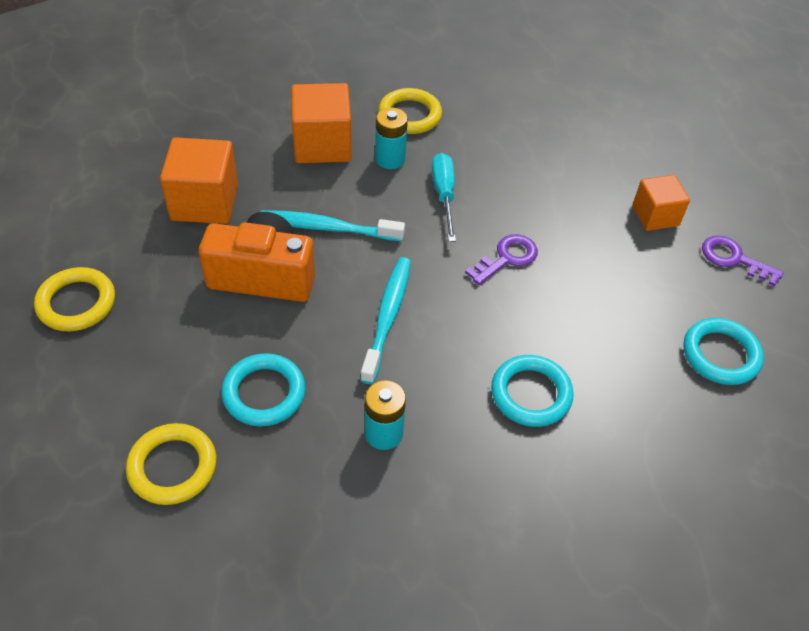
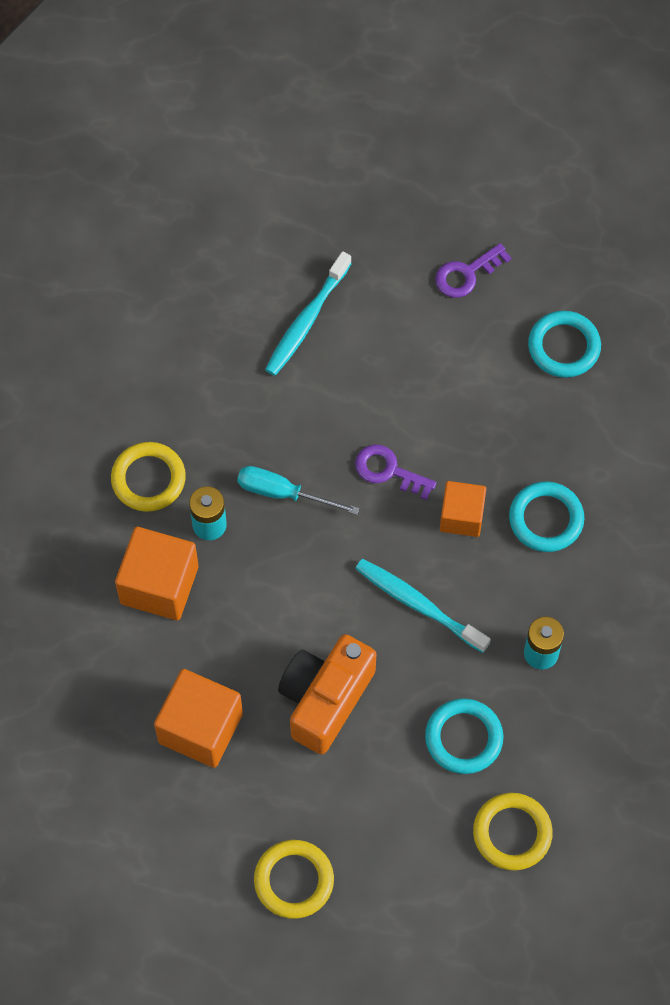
camera: 65 degrees left, 15 degrees up
turquoise toothbrush [261,210,405,241] -> turquoise toothbrush moved to [265,251,352,376]
purple key [465,234,538,285] -> purple key turned 45 degrees counterclockwise [355,445,437,500]
orange cube [632,175,690,231] -> orange cube moved to [440,481,486,537]

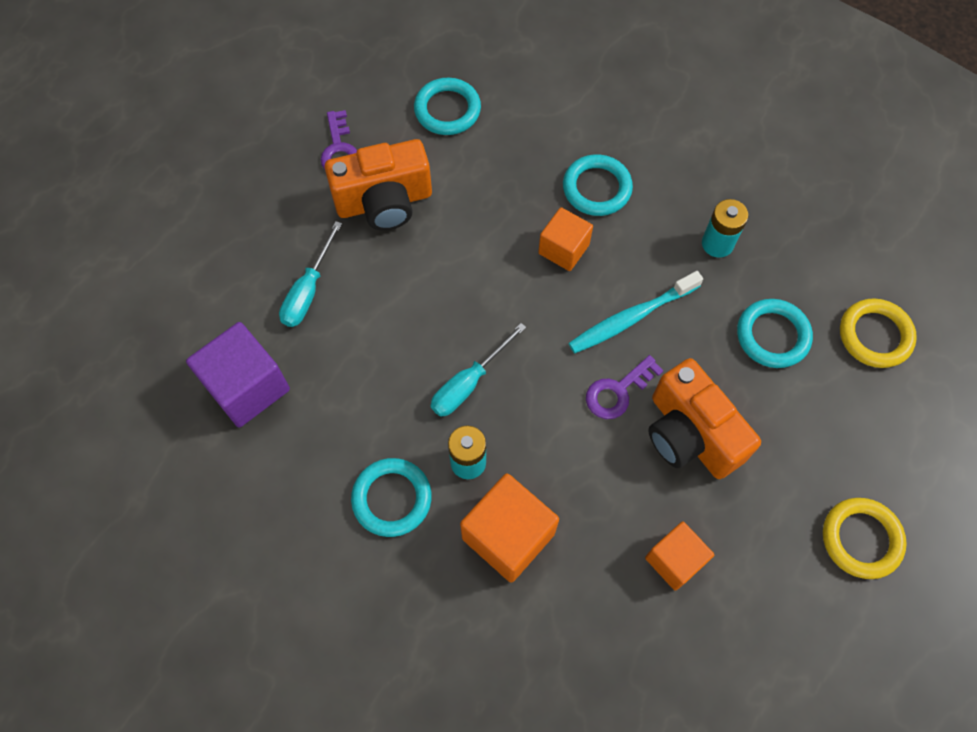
camera: 65 degrees left, 0 degrees up
yellow ring [111,442,186,512] -> turquoise ring [351,458,432,537]
orange cube [154,669,243,768] -> orange cube [645,522,714,591], size x0.64
turquoise toothbrush [265,251,352,376] -> turquoise screwdriver [279,221,342,327]
purple key [355,445,437,500] -> purple key moved to [586,355,664,419]
none -> purple cube [186,322,290,427]
none -> orange camera [325,139,432,231]

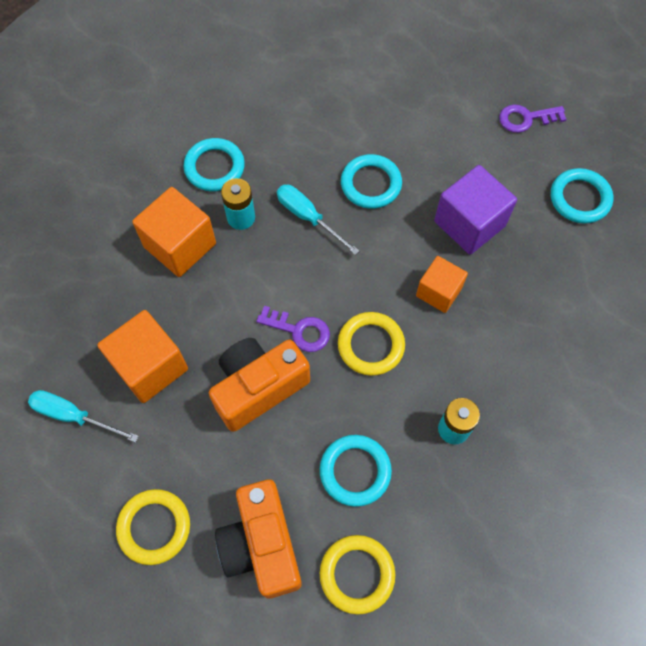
camera: 90 degrees right, 0 degrees up
purple cube [186,322,290,427] -> purple cube moved to [434,165,517,255]
turquoise screwdriver [279,221,342,327] -> turquoise screwdriver moved to [28,390,139,443]
orange camera [325,139,432,231] -> orange camera moved to [215,479,302,598]
turquoise ring [563,154,633,216] -> turquoise ring moved to [341,154,402,209]
turquoise toothbrush [568,271,703,353] -> yellow ring [338,312,405,376]
purple key [586,355,664,419] -> purple key turned 150 degrees clockwise [256,306,330,352]
orange cube [645,522,714,591] -> orange cube [97,310,188,403], size x1.56

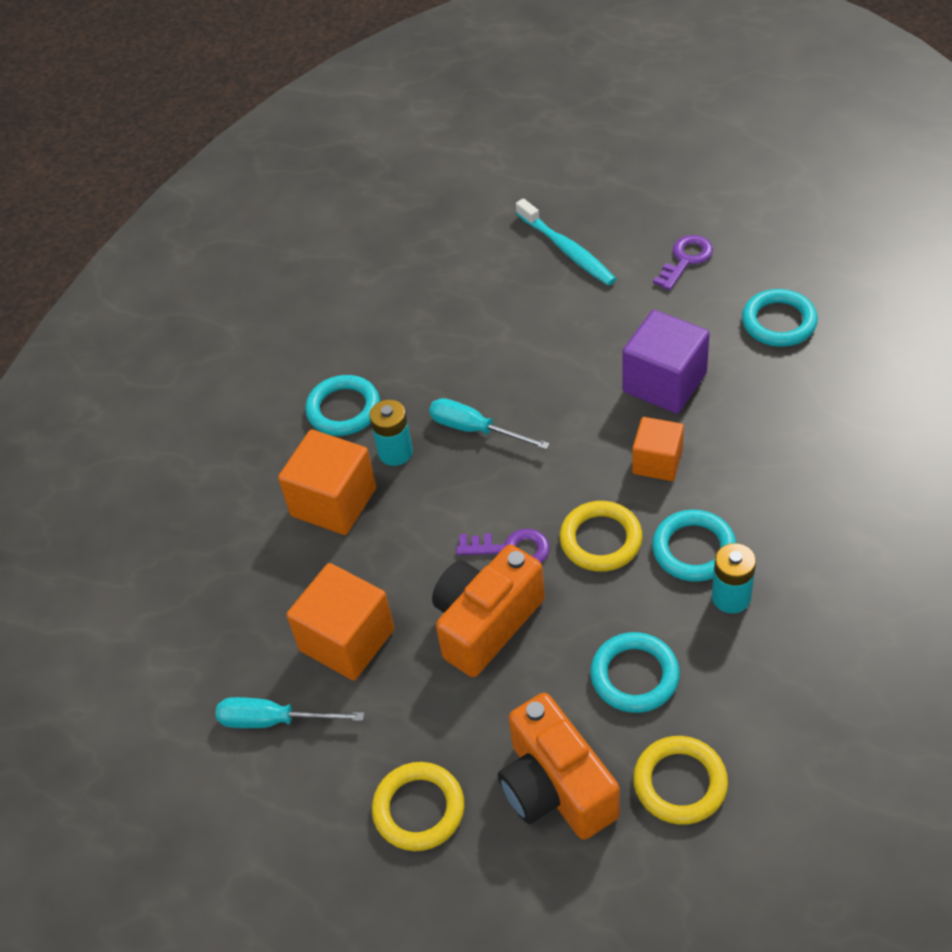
camera: 10 degrees left, 15 degrees down
turquoise ring [341,154,402,209] -> turquoise ring moved to [652,510,737,582]
purple key [499,105,567,133] -> purple key turned 150 degrees clockwise [653,235,713,290]
none -> turquoise toothbrush [516,198,616,286]

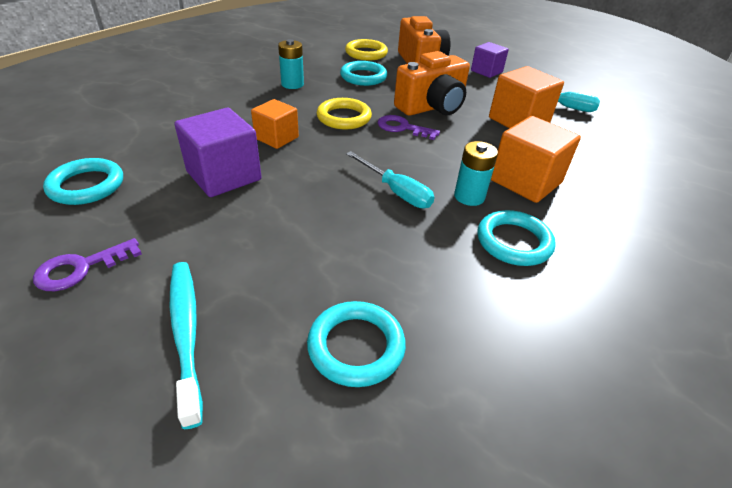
camera: 170 degrees left, 10 degrees down
yellow ring [372,762,464,851] -> purple cube [471,42,509,78]
turquoise ring [652,510,737,582] -> turquoise ring moved to [307,301,406,387]

